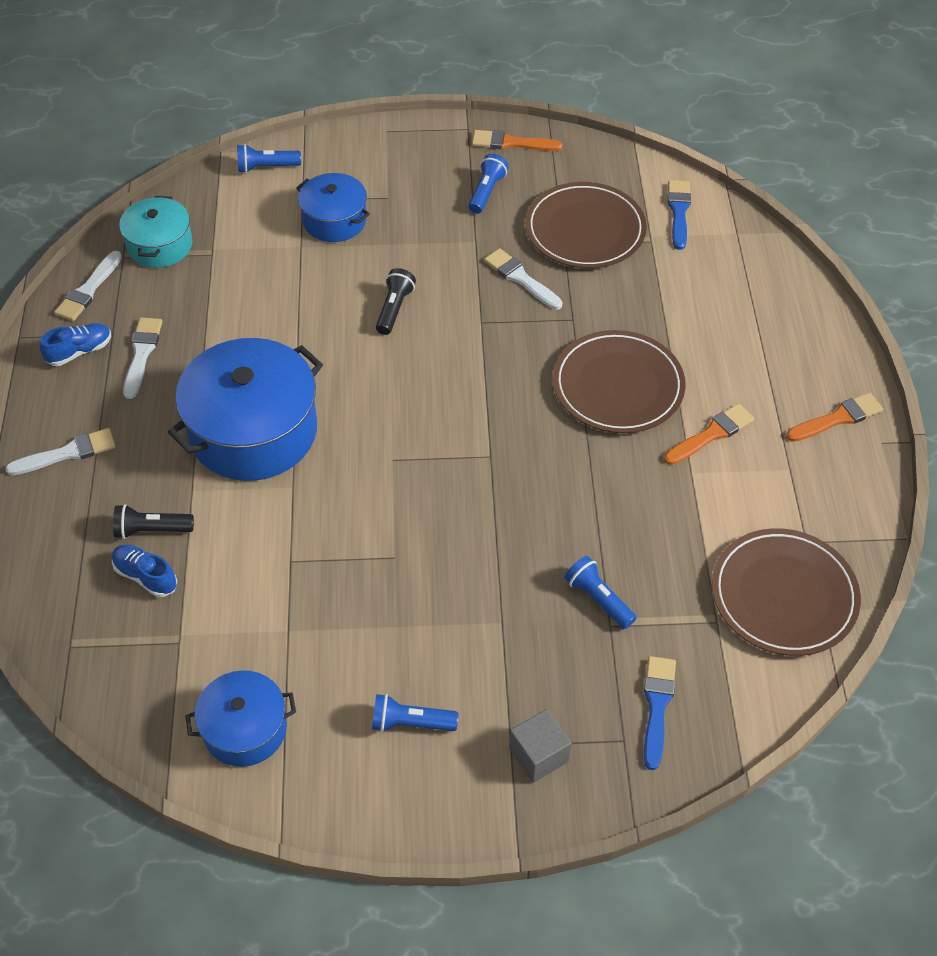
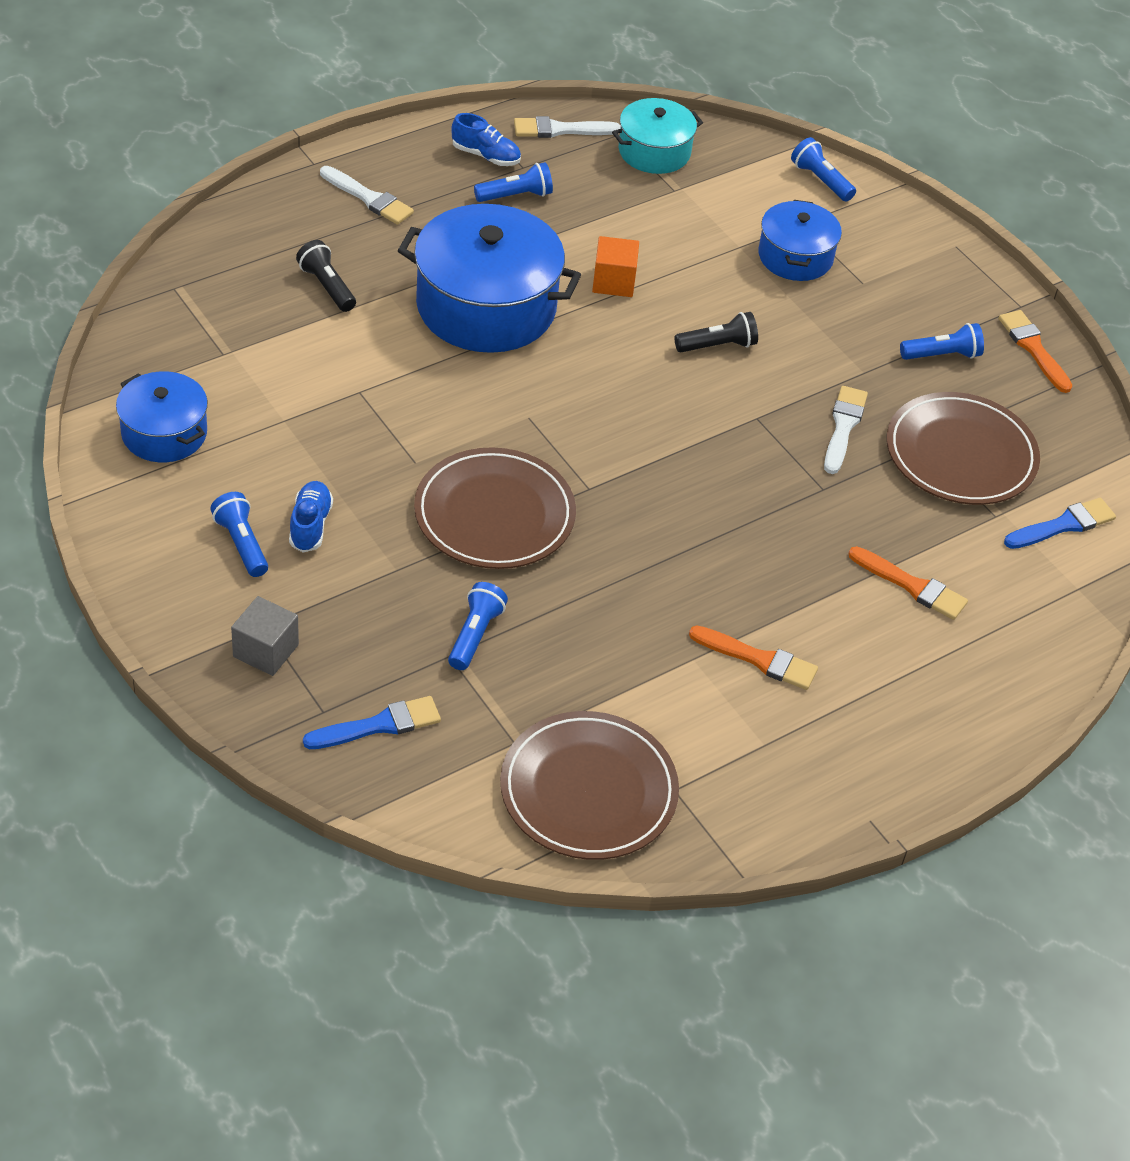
camera: 55 degrees right, 5 degrees down
blue shoe [112,545,177,597] -> blue shoe moved to [289,481,333,553]
white brush [123,317,163,399] -> blue flashlight [474,162,553,202]
brown plate [553,330,686,433] -> brown plate moved to [414,447,576,569]
orange brush [786,393,883,442] -> orange brush moved to [849,546,968,620]
none -> orange cube [592,236,639,297]

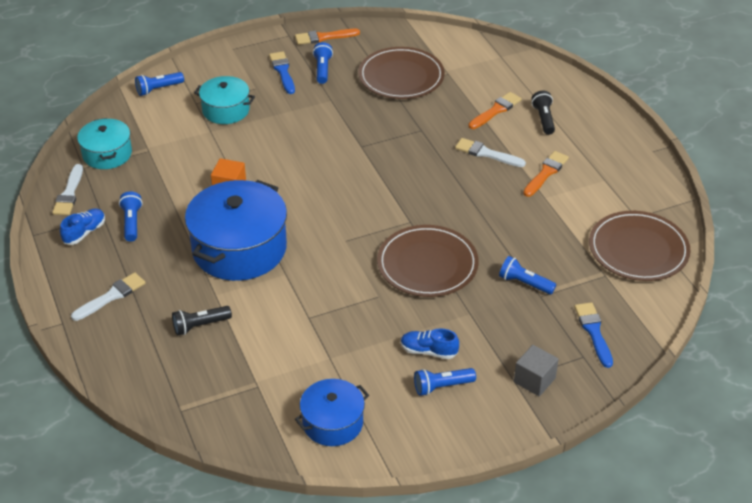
camera: 75 degrees left, 5 degrees down
black flashlight [675,312,758,352] -> black flashlight moved to [531,90,555,135]
blue pot [758,200,842,281] -> turquoise pot [194,76,255,124]
white brush [824,386,868,474] -> white brush moved to [455,138,526,167]
blue brush [1004,498,1116,549] -> blue brush moved to [269,52,295,94]

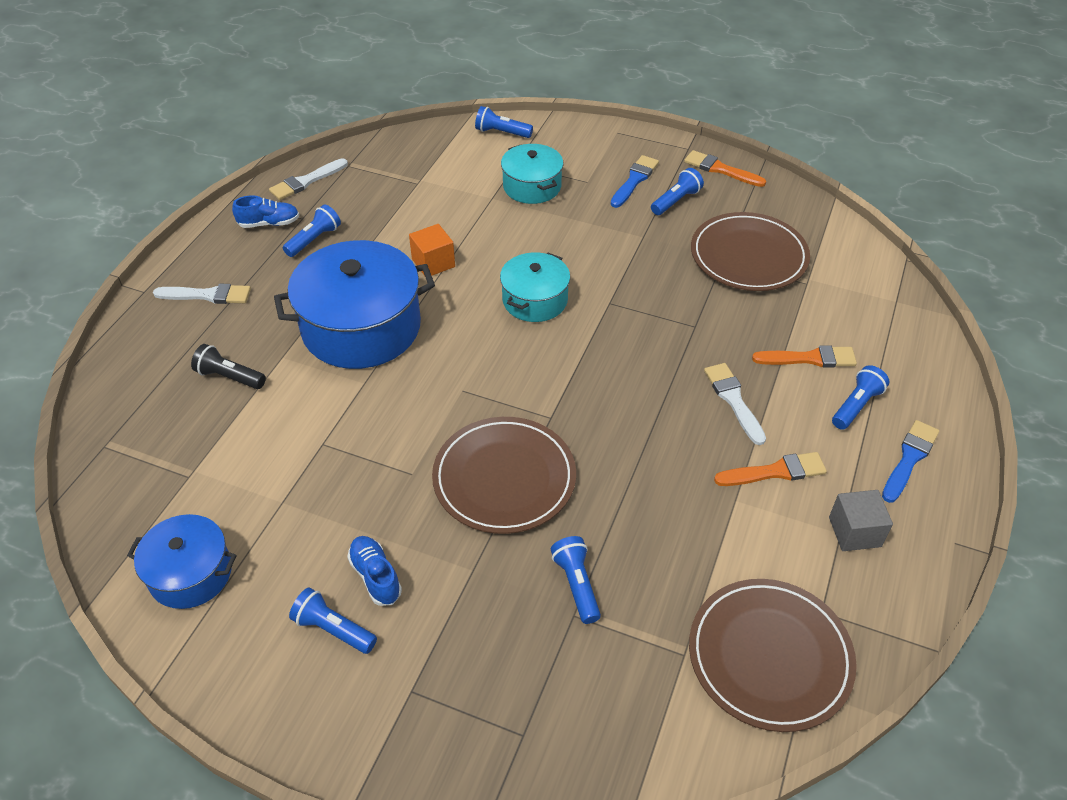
camera: 45 degrees right, 5 degrees up
turquoise pot [77,118,132,169] -> turquoise pot moved to [500,252,570,322]
grey cube [514,345,559,397] -> grey cube moved to [829,490,893,551]
black flashlight [531,90,555,135] -> blue flashlight [832,365,889,430]
blue brush [574,302,613,368] -> blue brush moved to [882,420,939,503]

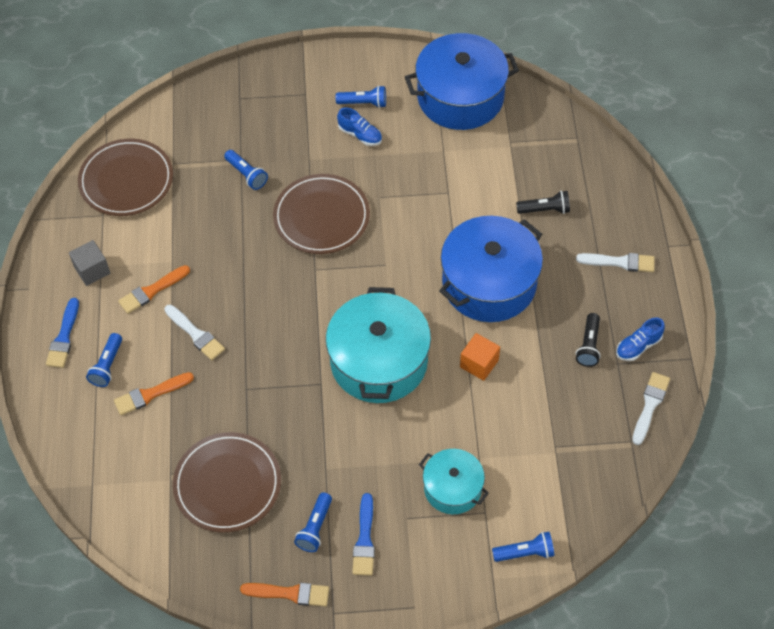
camera: 155 degrees right, 10 degrees up
blue pot [127,514,237,609] -> blue pot [405,33,519,130], size x1.77
white brush [153,284,251,304] -> white brush turned 150 degrees counterclockwise [576,253,655,272]
blue flashlight [283,204,341,257] -> black flashlight [576,313,601,367]
turquoise pot [500,252,570,322] -> turquoise pot [326,287,431,403], size x1.77

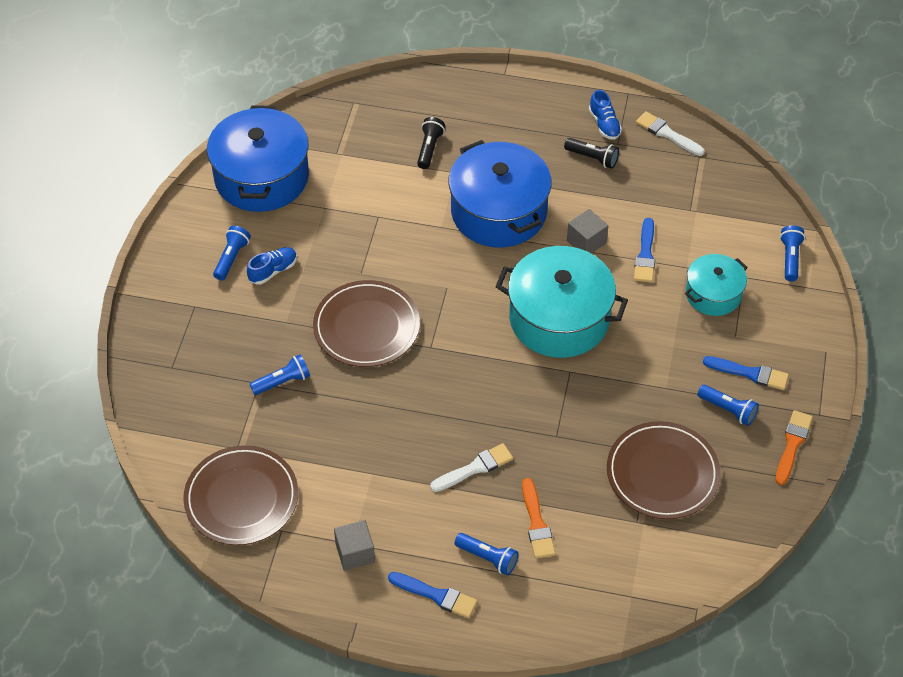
camera: 75 degrees left, 5 degrees down
orange brush [118,265,190,314] -> none
orange cube [460,333,500,381] -> grey cube [567,209,608,254]
white brush [576,253,655,272] -> none
none -> blue brush [634,218,655,283]

